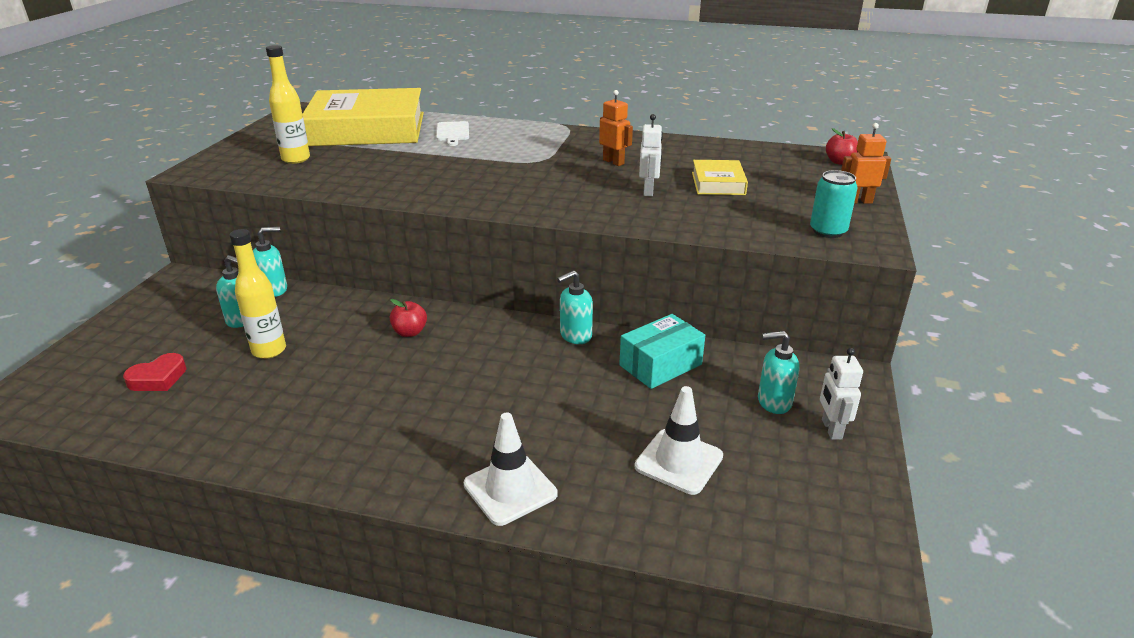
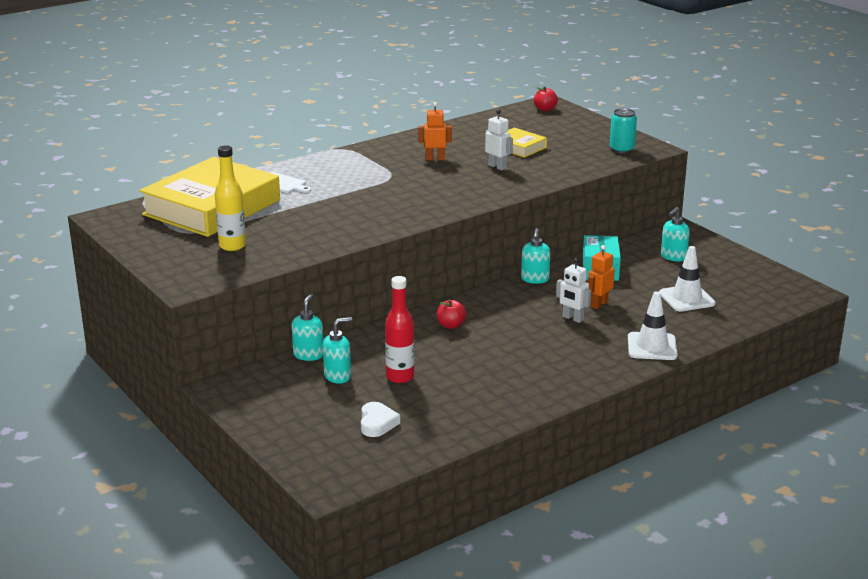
camera: 50 degrees left, 5 degrees down
red heart [123,353,187,391] -> white heart [361,402,400,437]
yellow bottle [229,229,286,359] -> red bottle [385,276,415,383]
white robot [820,348,863,440] -> white robot moved to [556,258,591,323]
orange robot [841,123,891,204] -> orange robot moved to [588,245,615,309]

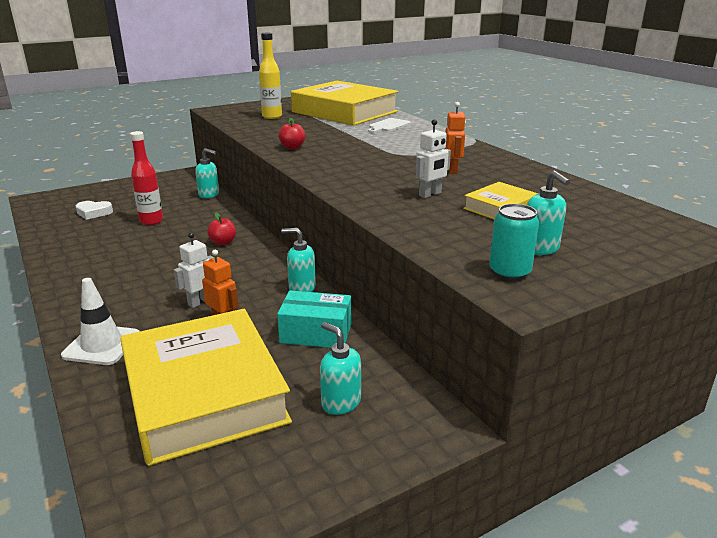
camera: 95 degrees right, 0 degrees up
turquoise soap dispenser [323,317,353,384] -> turquoise soap dispenser moved to [527,170,570,255]
red apple [534,86,558,111] -> red apple moved to [278,118,306,149]
white traffic cone [659,246,715,312] -> yellow book [120,309,292,466]

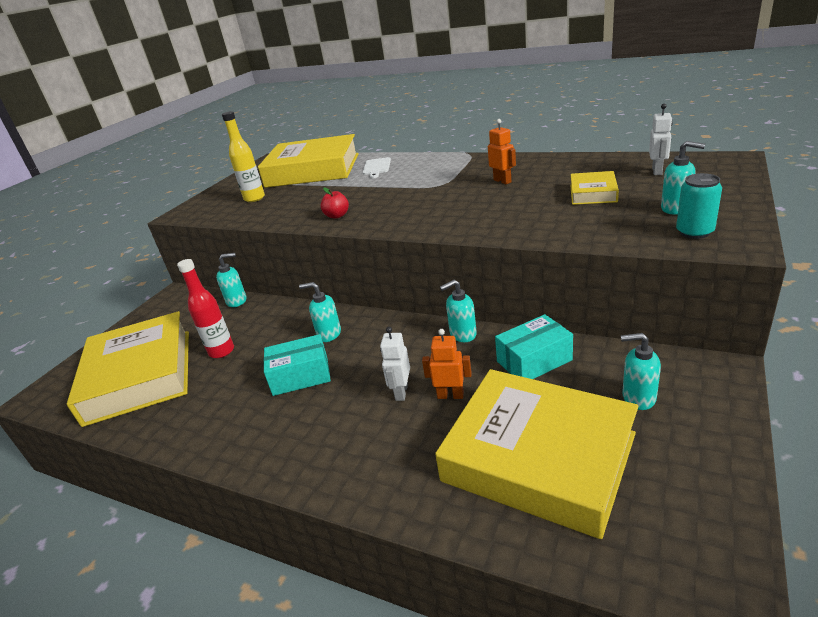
camera: 30 degrees left, 5 degrees up
white traffic cone [61,278,140,365] -> none
white heart [76,201,113,220] -> yellow book [67,311,189,427]
red apple [207,213,236,245] -> turquoise soap dispenser [299,282,341,342]
white robot [415,119,451,198] -> white robot moved to [649,104,673,175]
none -> turquoise box [264,334,331,396]

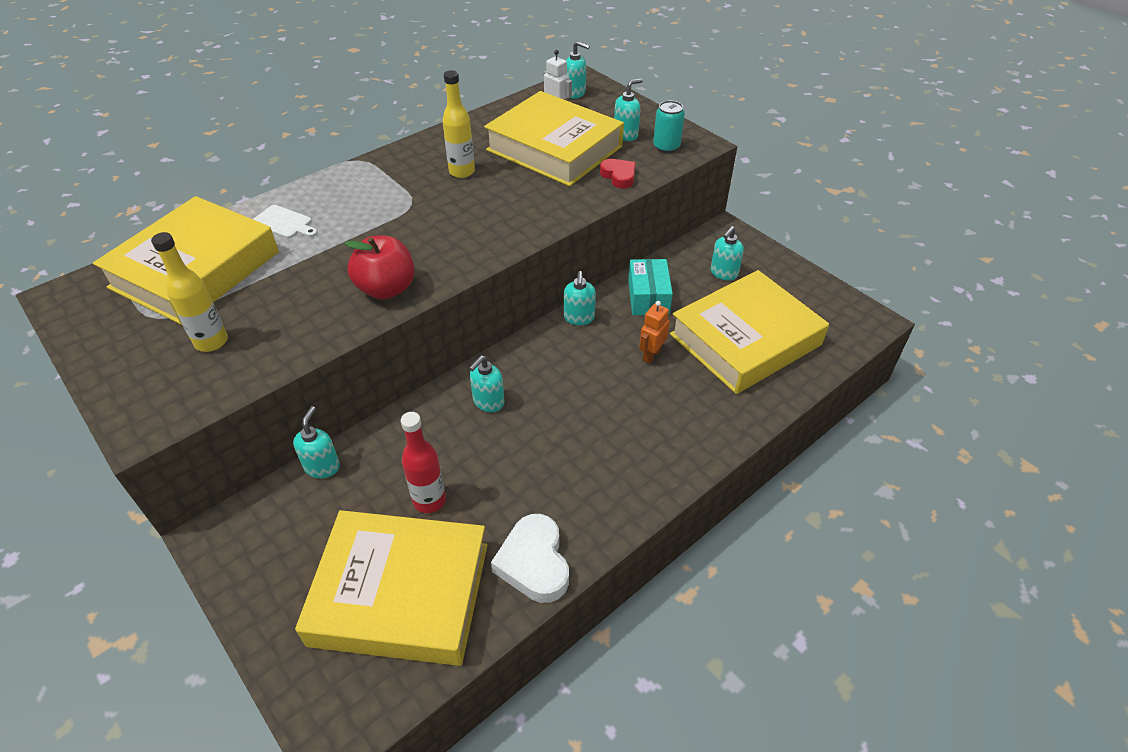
camera: 70 degrees left, 15 degrees up
turquoise box [264,334,331,396] -> none
red apple [320,187,349,219] -> red apple [344,236,414,299], size x1.83
white robot [380,327,410,401] -> none
orange robot [488,119,516,184] -> yellow bottle [442,70,475,178]
yellow book [570,171,619,205] -> yellow book [484,91,624,186], size x2.24
none -> white heart [491,514,569,603]
none -> turquoise soap dispenser [566,41,590,99]
none -> red heart [600,159,636,189]

